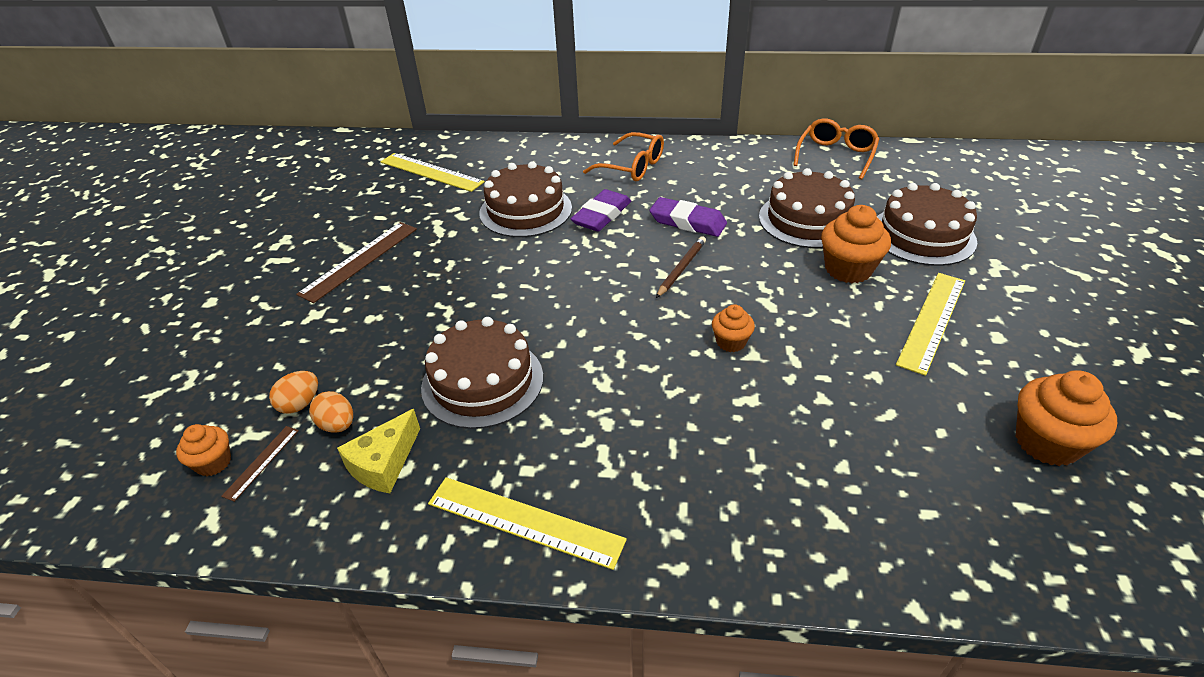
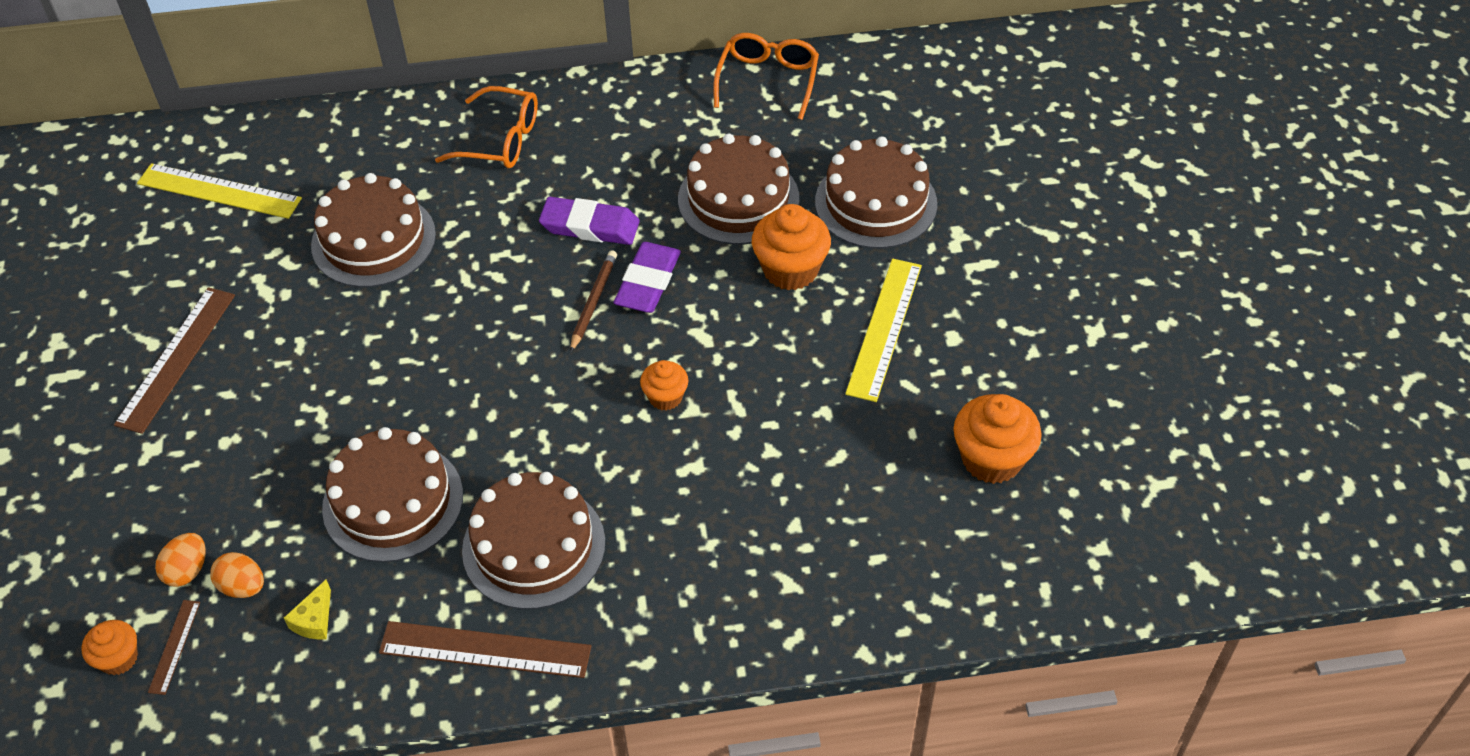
camera: 15 degrees left, 10 degrees up
yellow cheese [337,409,420,493] -> yellow cheese [284,580,331,640], size x0.63
yellow ruler [428,477,627,570] -> brown ruler [379,621,591,678]
purple eraser [571,189,631,231] -> purple eraser moved to [614,242,681,313]
none -> brown cake [462,472,605,609]

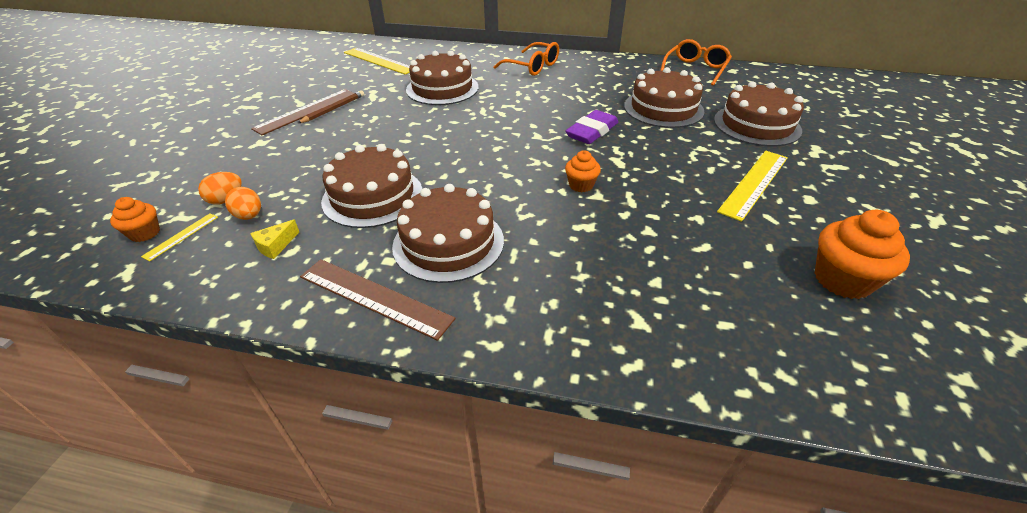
camera: 20 degrees right, 10 degrees down
brown ruler [148,600,200,695] -> yellow ruler [141,213,218,261]
purple eraser [539,197,640,245] -> none
brown pencil [570,250,617,353] -> brown pencil moved to [298,91,364,123]
orange cupcake [752,204,831,290] -> none

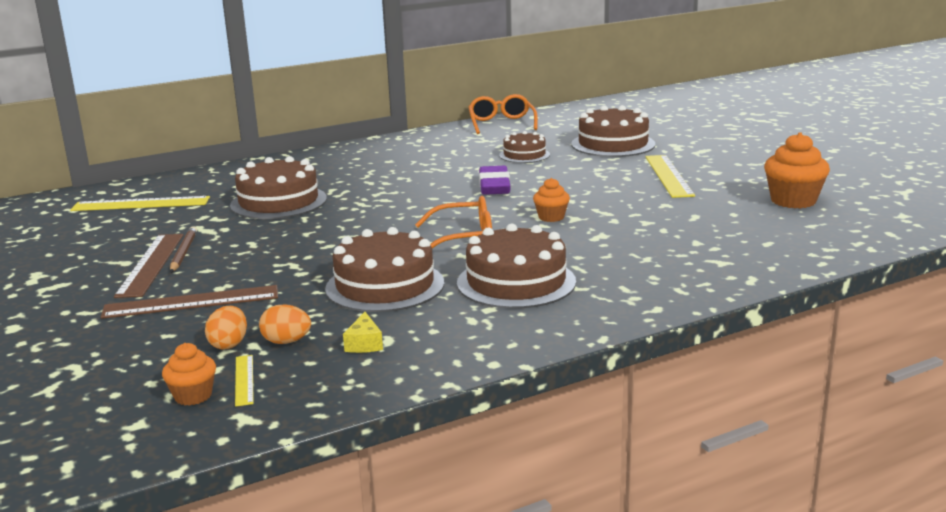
camera: 40 degrees left, 20 degrees down
brown ruler [300,259,456,341] -> brown ruler moved to [101,285,278,319]
orange glasses [493,42,559,76] -> orange glasses moved to [415,196,492,248]
brown cake [624,67,704,128] -> brown cake [499,131,550,163], size x0.60

